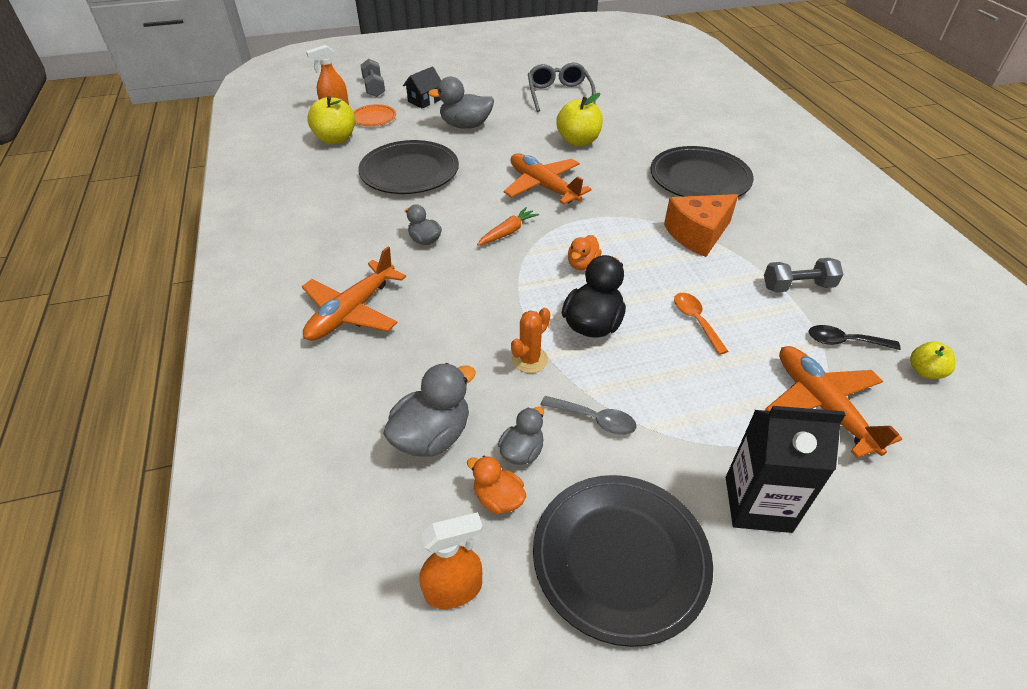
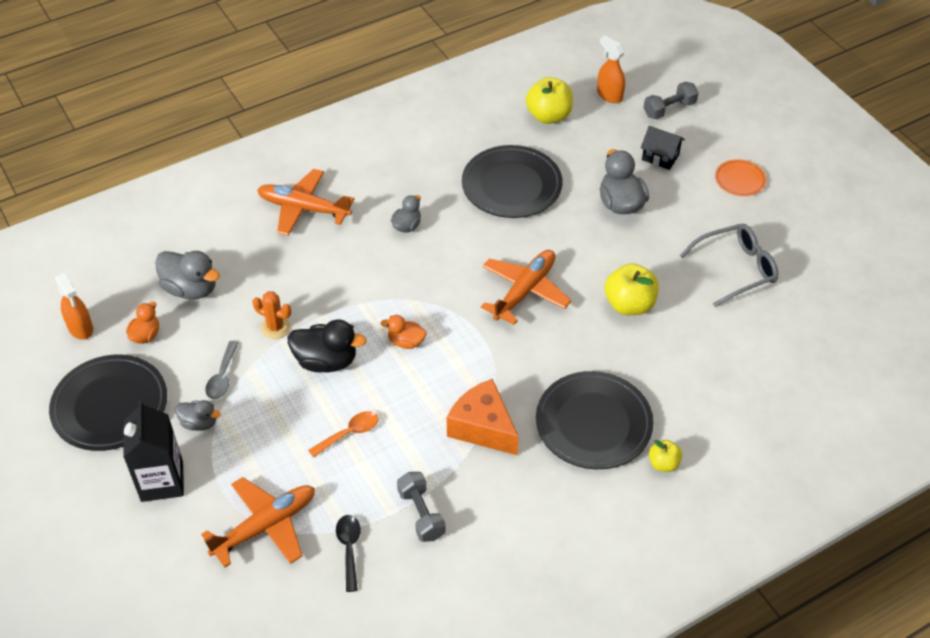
camera: 75 degrees right, 5 degrees up
orange plate [353,104,396,126] -> orange plate moved to [715,159,767,196]
orange carrot [477,207,539,246] -> none
grey duck [498,407,544,465] -> grey duck moved to [175,400,220,431]
yellow apple [910,341,955,379] -> yellow apple moved to [649,440,682,472]

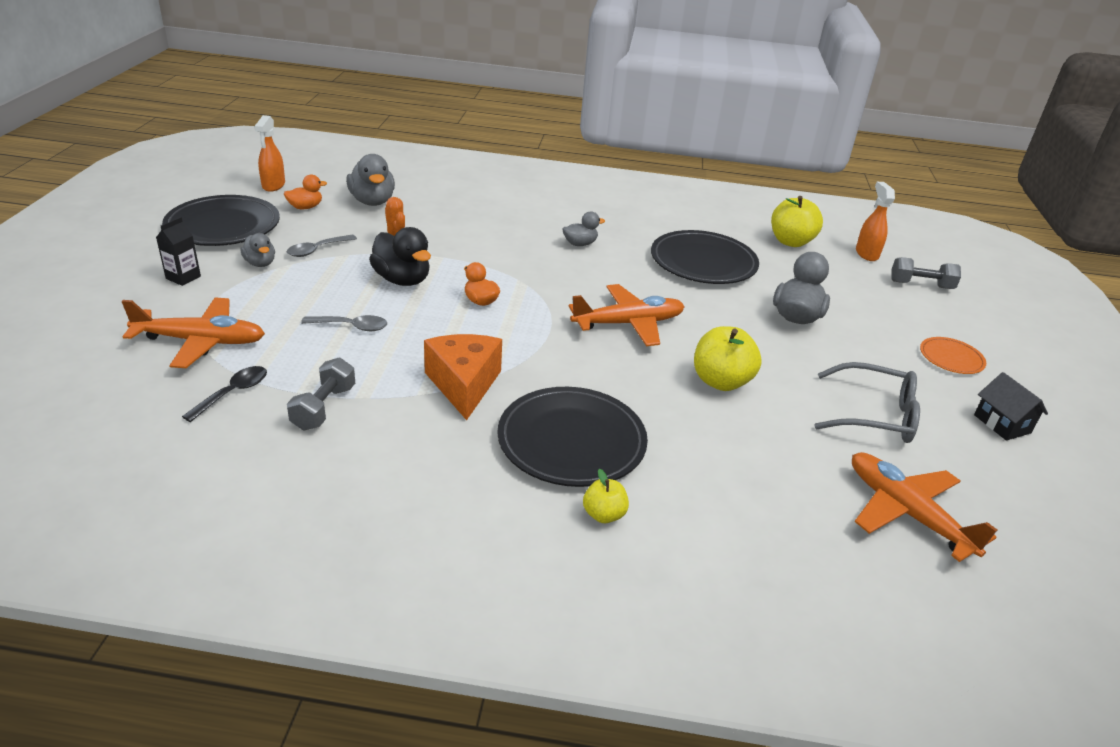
camera: 35 degrees right, 15 degrees down
black carton [123,400,184,502] -> black carton [156,217,201,286], size x0.55
orange plane [257,169,354,236] -> orange plane moved to [852,452,997,562]
orange spoon [308,411,378,458] -> grey spoon [301,315,387,331]
black house [641,126,685,170] -> black house moved to [974,372,1048,441]

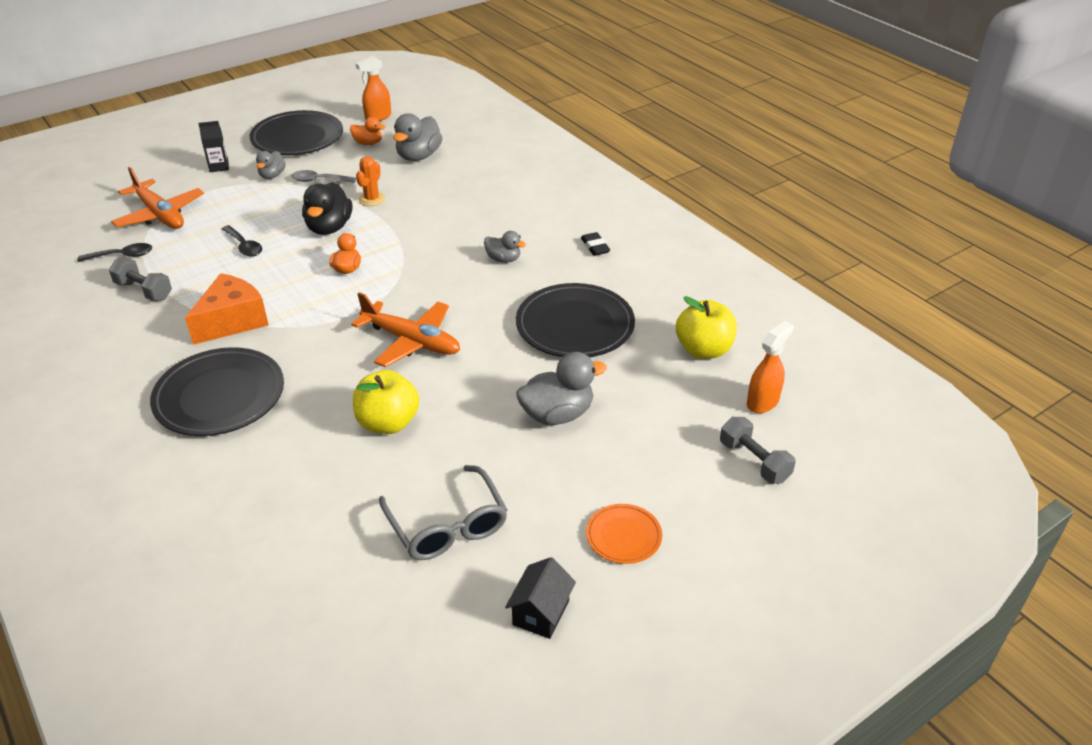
camera: 50 degrees right, 5 degrees up
grey dumbbell [287,358,355,430] -> grey dumbbell turned 60 degrees clockwise [109,258,172,301]
grey spoon [301,315,387,331] -> black spoon [222,225,262,257]
yellow apple [583,469,629,523] -> none
orange plane [852,452,997,562] -> none
none -> black eraser [581,232,610,256]

